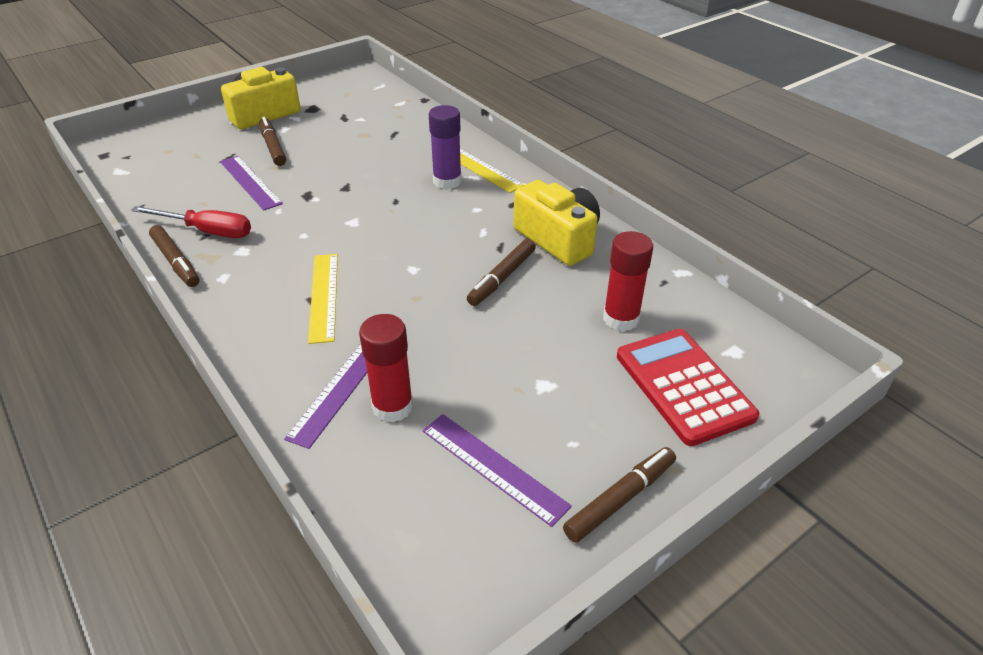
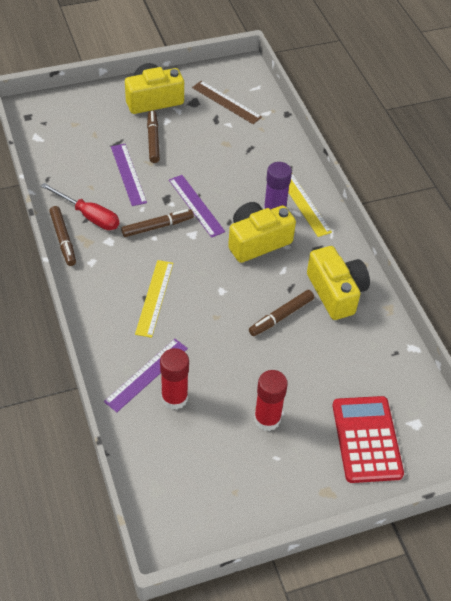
camera: 15 degrees right, 10 degrees up
purple ruler [423,414,572,527] -> purple ruler moved to [169,175,225,238]
brown marker [563,447,676,542] -> brown marker moved to [121,209,194,237]
red glue stick [603,231,653,331] -> red glue stick moved to [254,370,288,431]
none -> brown ruler [192,81,262,124]
none -> yellow camera [228,202,296,263]

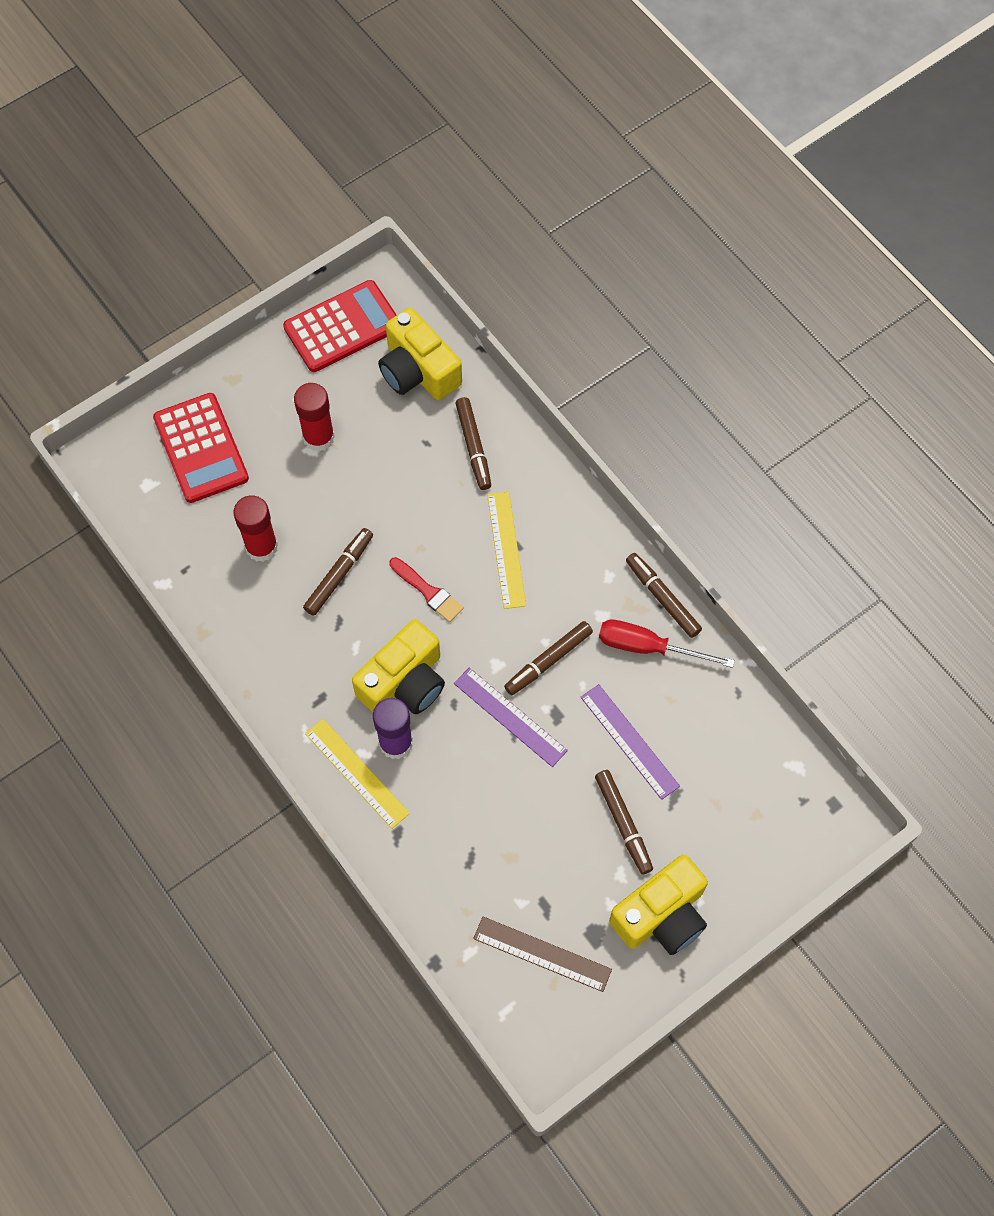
camera: 165 degrees right, 15 degrees up
purple ruler [104,339,188,412] -> brown marker [455,397,491,490]
red glue stick [160,348,189,410] -> red glue stick moved to [233,495,278,562]
yellow camera [307,246,370,320] -> yellow camera moved to [378,308,462,400]
none -> red calculator [283,280,396,372]
none -> red brush [389,557,464,622]

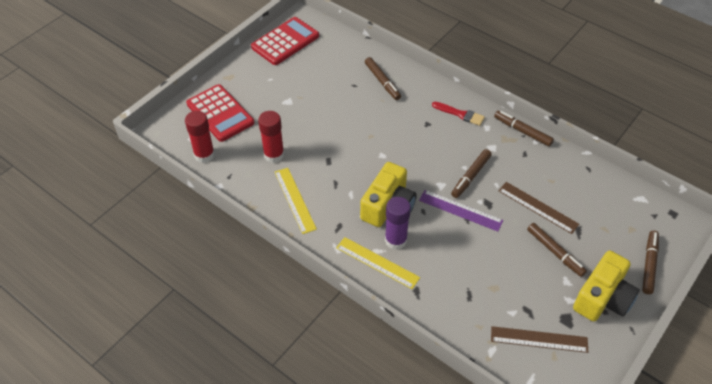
camera: 15 degrees left, 15 degrees down
red glue stick [294,383,335,452] -> red glue stick moved to [185,111,215,163]
brown marker [303,528,373,616] -> brown marker moved to [642,231,659,294]
yellow camera [378,308,462,400] -> none
red brush [389,557,464,622] -> red brush moved to [432,102,485,126]
yellow ruler [487,492,526,609] -> yellow ruler moved to [275,168,317,234]
purple ruler [581,684,680,800] -> brown ruler [498,182,579,234]
red screwdriver [599,619,735,668] -> none

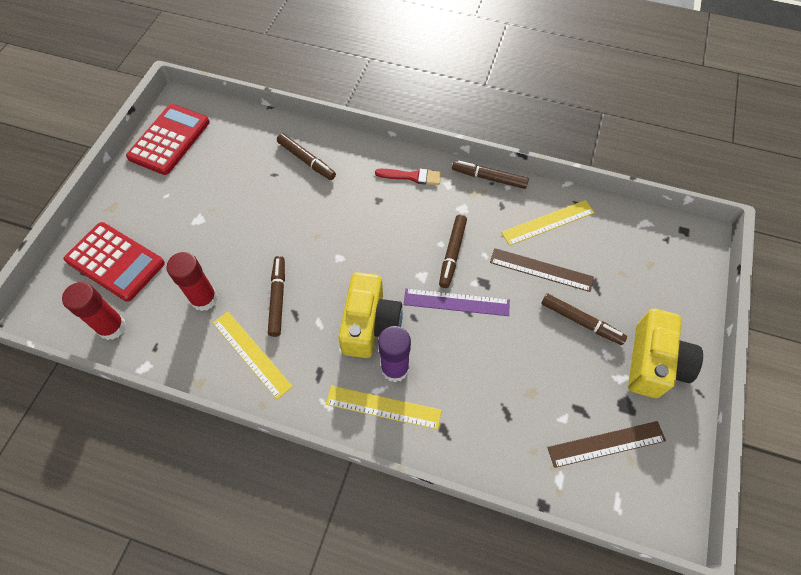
camera: 20 degrees left, 10 degrees up
brown marker [642,231,659,294] -> brown marker moved to [268,256,285,337]
none -> yellow ruler [501,200,595,246]

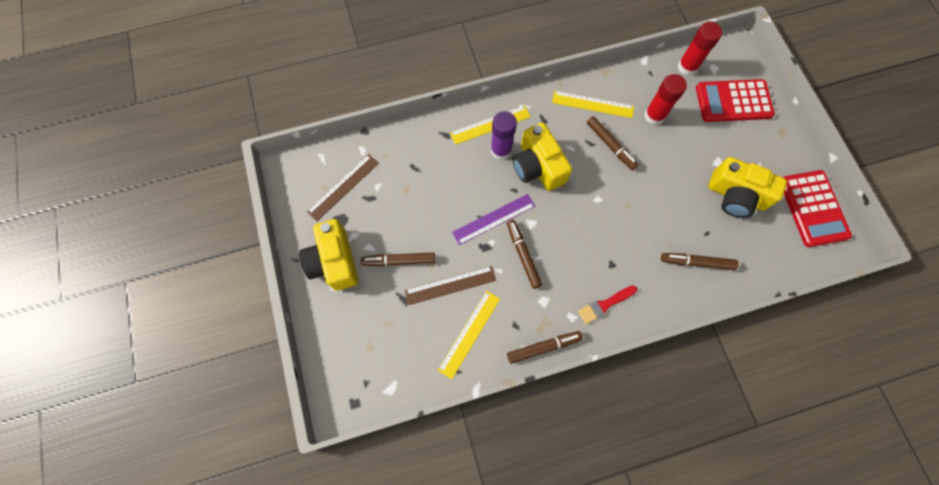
camera: 145 degrees right, 10 degrees up
none -> yellow camera [708,157,787,218]

